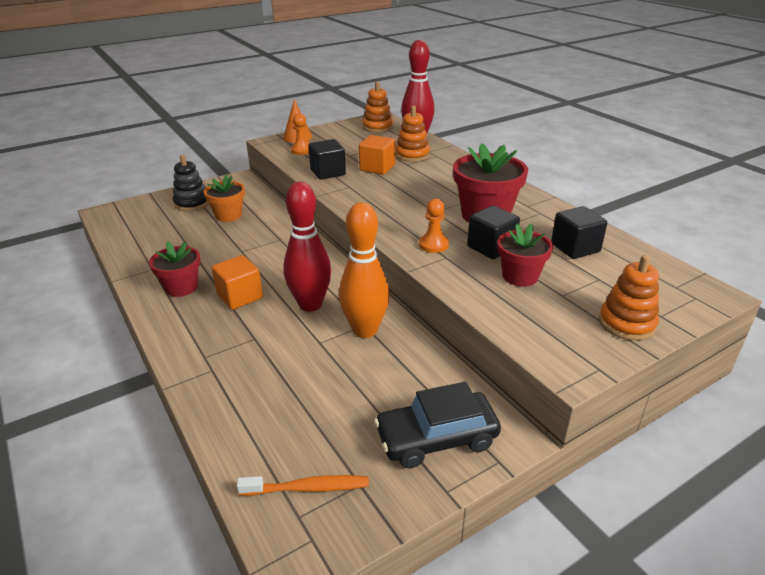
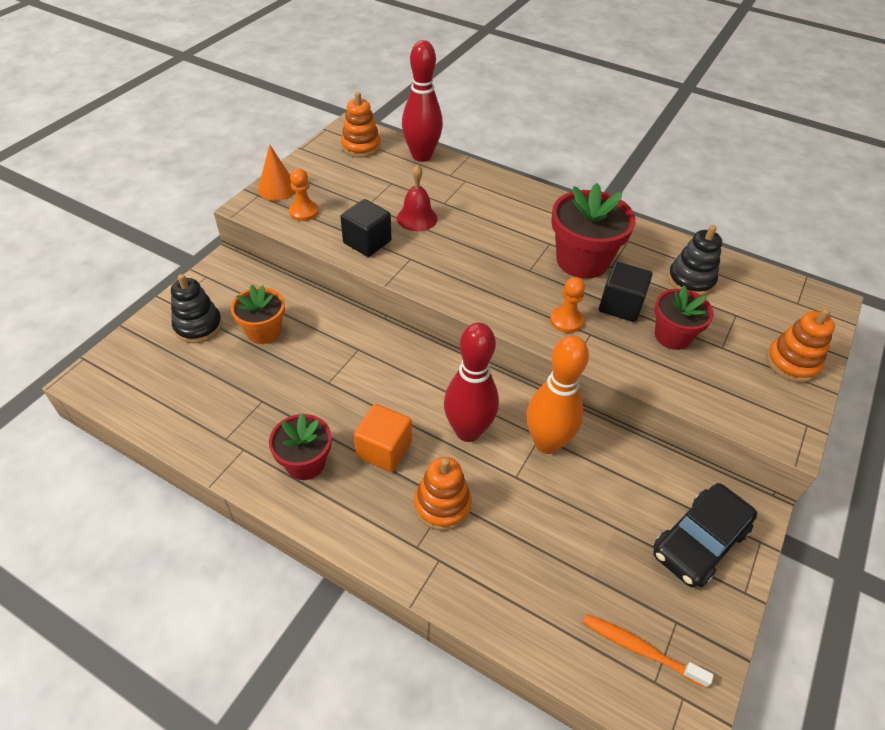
camera: 30 degrees left, 15 degrees up
orange toothbrush [237,475,369,496] -> orange toothbrush turned 120 degrees counterclockwise [583,614,714,688]
orange cube [359,135,396,175] -> red bell [397,164,437,231]
orange stacking toy [395,105,430,162] -> orange stacking toy moved to [414,457,472,531]
black cube [551,206,608,259] -> black stacking toy [668,225,722,296]

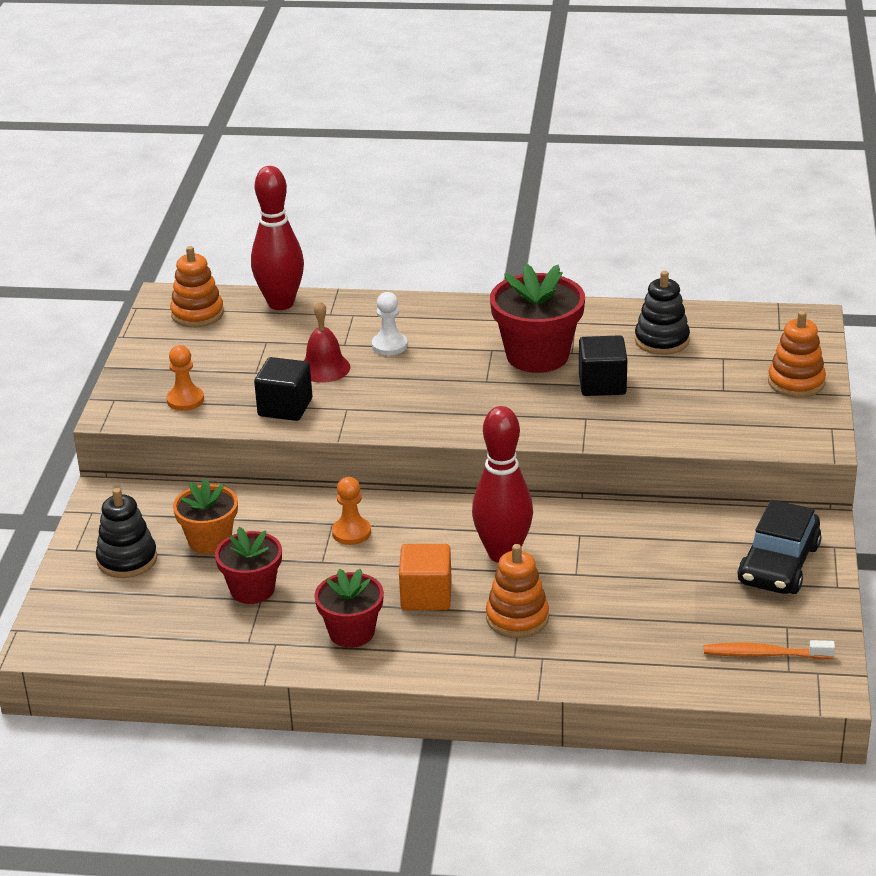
camera: 20 degrees left, 15 degrees down
orange cone [258,144,296,201] -> none
orange bowling pin [527,335,589,454] -> none
orange pawn [550,277,585,333] -> orange pawn moved to [332,477,371,545]
red flower pot [654,285,714,350] -> red flower pot moved to [215,527,282,604]
none -> white pawn [372,292,407,355]

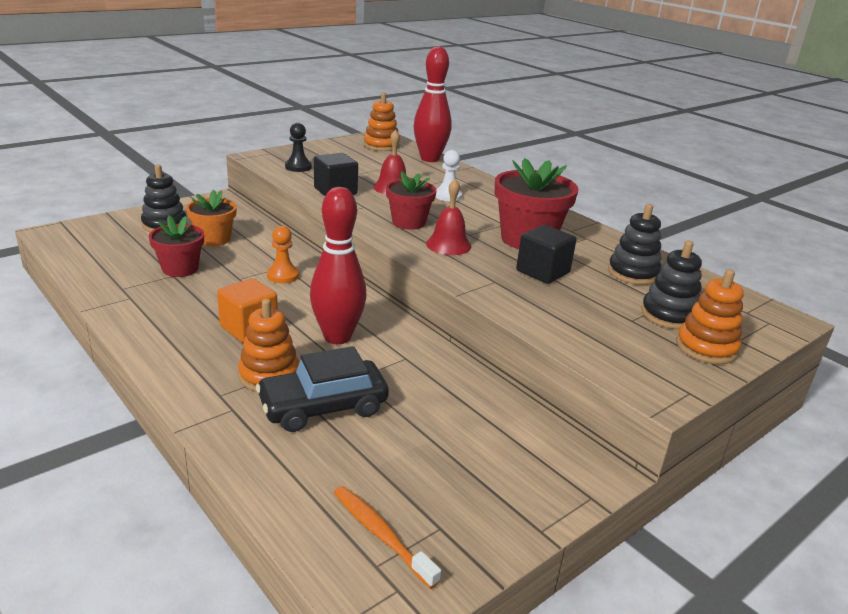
camera: 40 degrees right, 5 degrees down
orange pawn [166,345,204,411] -> black pawn [285,123,312,172]
red flower pot [314,568,384,648] -> red flower pot moved to [386,171,437,230]
black car [737,500,822,594] -> black car moved to [256,346,389,432]
none -> red bell [426,179,471,255]
none -> black stacking toy [641,240,702,329]

